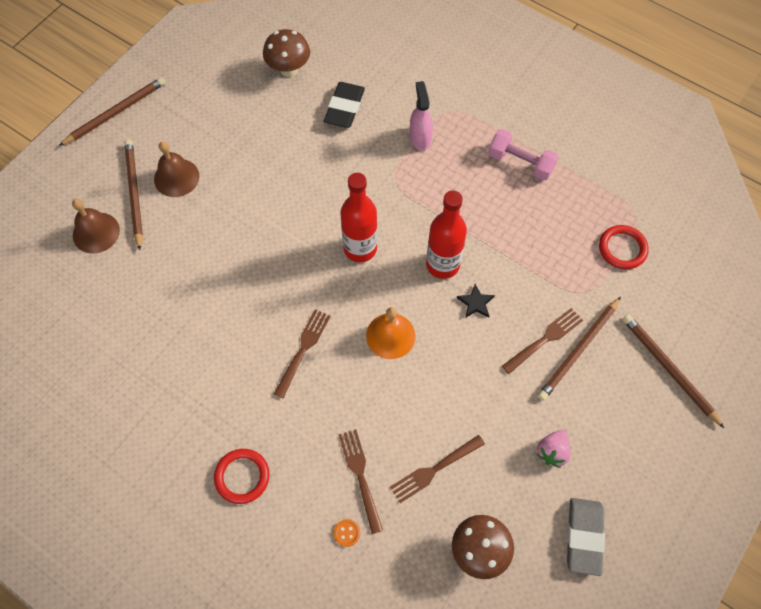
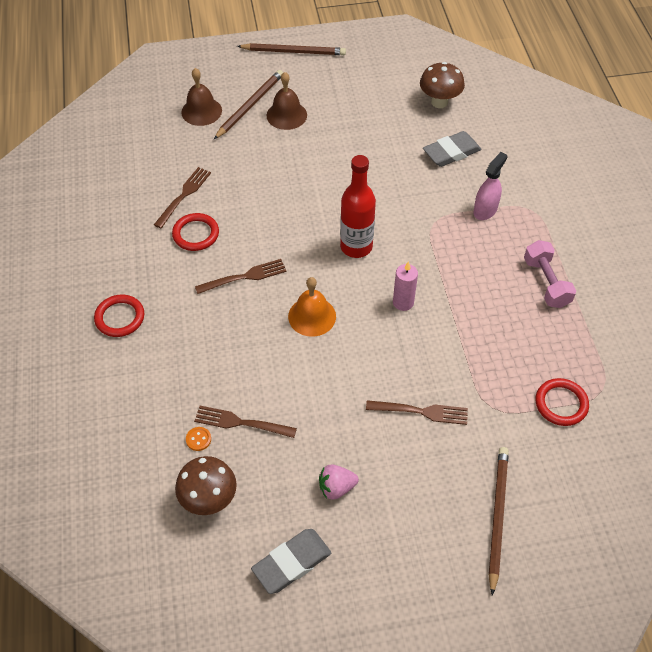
camera: 45 degrees right, 10 degrees down
black eraser [324,82,365,128] -> grey eraser [423,131,482,167]
orange button [334,519,360,547] -> orange button moved to [186,427,211,451]
brown fork [339,429,383,534] -> brown fork moved to [154,167,211,228]
red bottle [426,190,467,279] -> pink candle [393,261,418,311]
black star [457,284,495,318] -> none
brown pencil [538,297,621,401] -> none
none -> red ring [172,213,219,251]

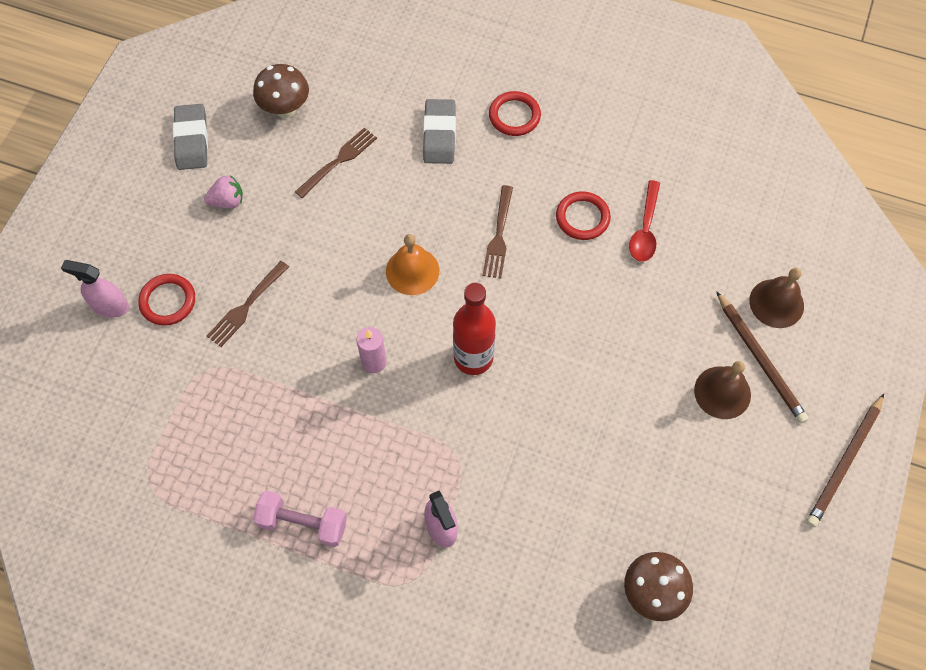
camera: 120 degrees right, 10 degrees up
brown fork [154,167,211,228] -> red spoon [629,180,660,262]
orange button [186,427,211,451] -> none
pink strawberry [319,465,359,500] -> pink strawberry turned 60 degrees clockwise [204,175,243,208]
grey eraser [423,131,482,167] -> grey eraser moved to [423,99,456,164]
brown pencil [489,447,509,596] -> pink spray bottle [61,260,129,318]
red ring [536,378,589,426] -> red ring moved to [138,274,195,326]

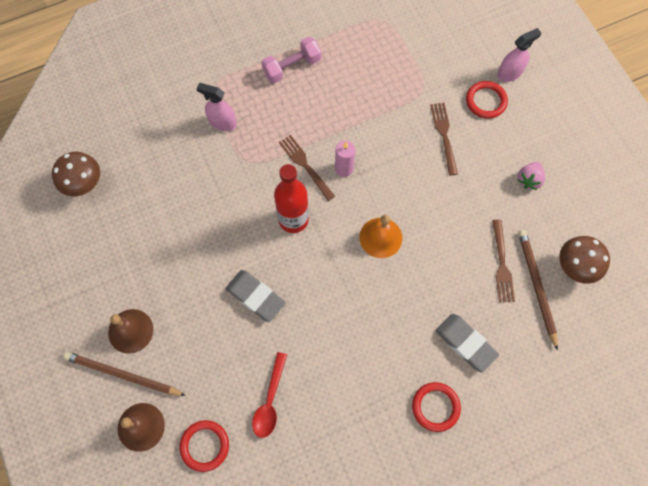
camera: 135 degrees right, 5 degrees up
grey eraser [173,104,208,170] -> grey eraser moved to [225,270,286,322]
brown fork [483,185,513,279] -> brown fork moved to [279,135,335,201]
red ring [556,191,611,240] -> red ring moved to [180,420,229,472]
red spoon [629,180,660,262] -> red spoon turned 135 degrees counterclockwise [252,352,287,438]
brown pencil [807,394,884,527] -> brown pencil moved to [518,230,558,351]

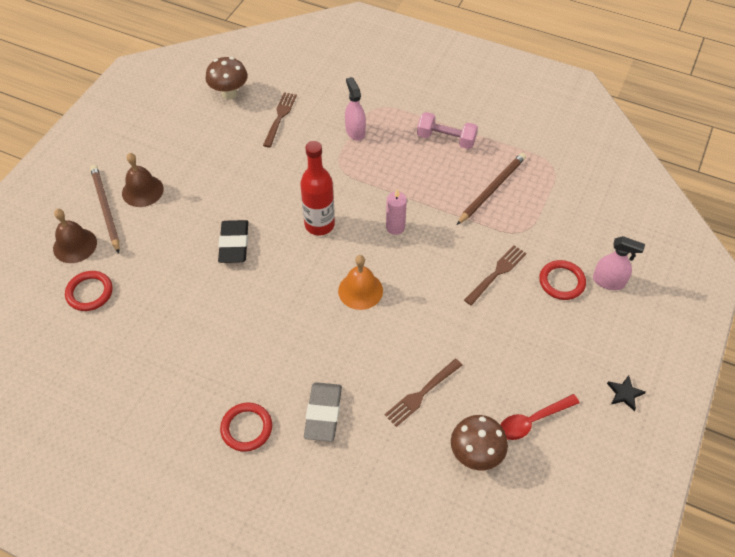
camera: 50 degrees right, 15 degrees down
grey eraser [225,270,286,322] -> black eraser [218,220,248,263]
red spoon [252,352,287,438] -> red spoon moved to [500,394,580,440]
brown fork [279,135,335,201] -> brown fork moved to [263,92,297,147]
pink strawberry [518,162,545,190] -> none
brown pencil [518,230,558,351] -> brown pencil moved to [457,153,526,225]
none -> black star [607,375,646,411]

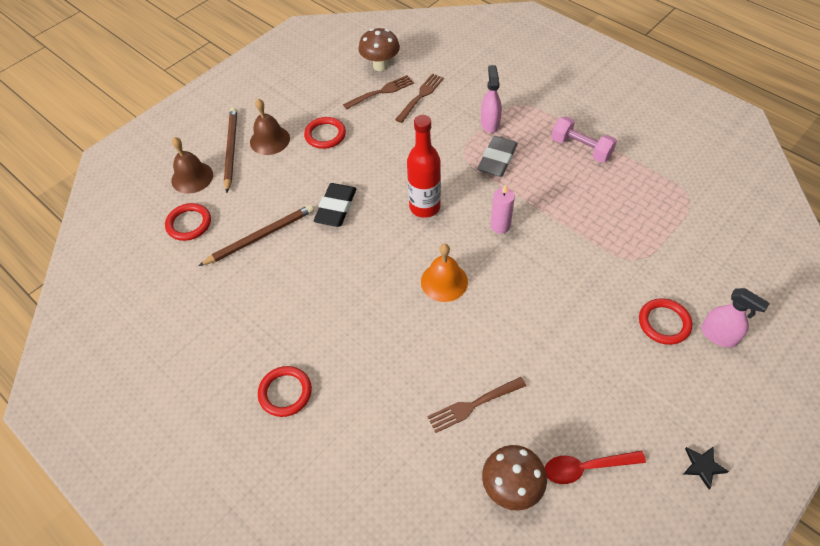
camera: 20 degrees right, 0 degrees up
grey eraser [304,382,342,442] -> grey eraser moved to [477,136,518,177]
brown pencil [457,153,526,225] -> brown pencil moved to [199,205,314,266]
brown fork [464,245,527,306] -> brown fork moved to [343,75,414,109]
none -> red ring [304,117,346,149]

